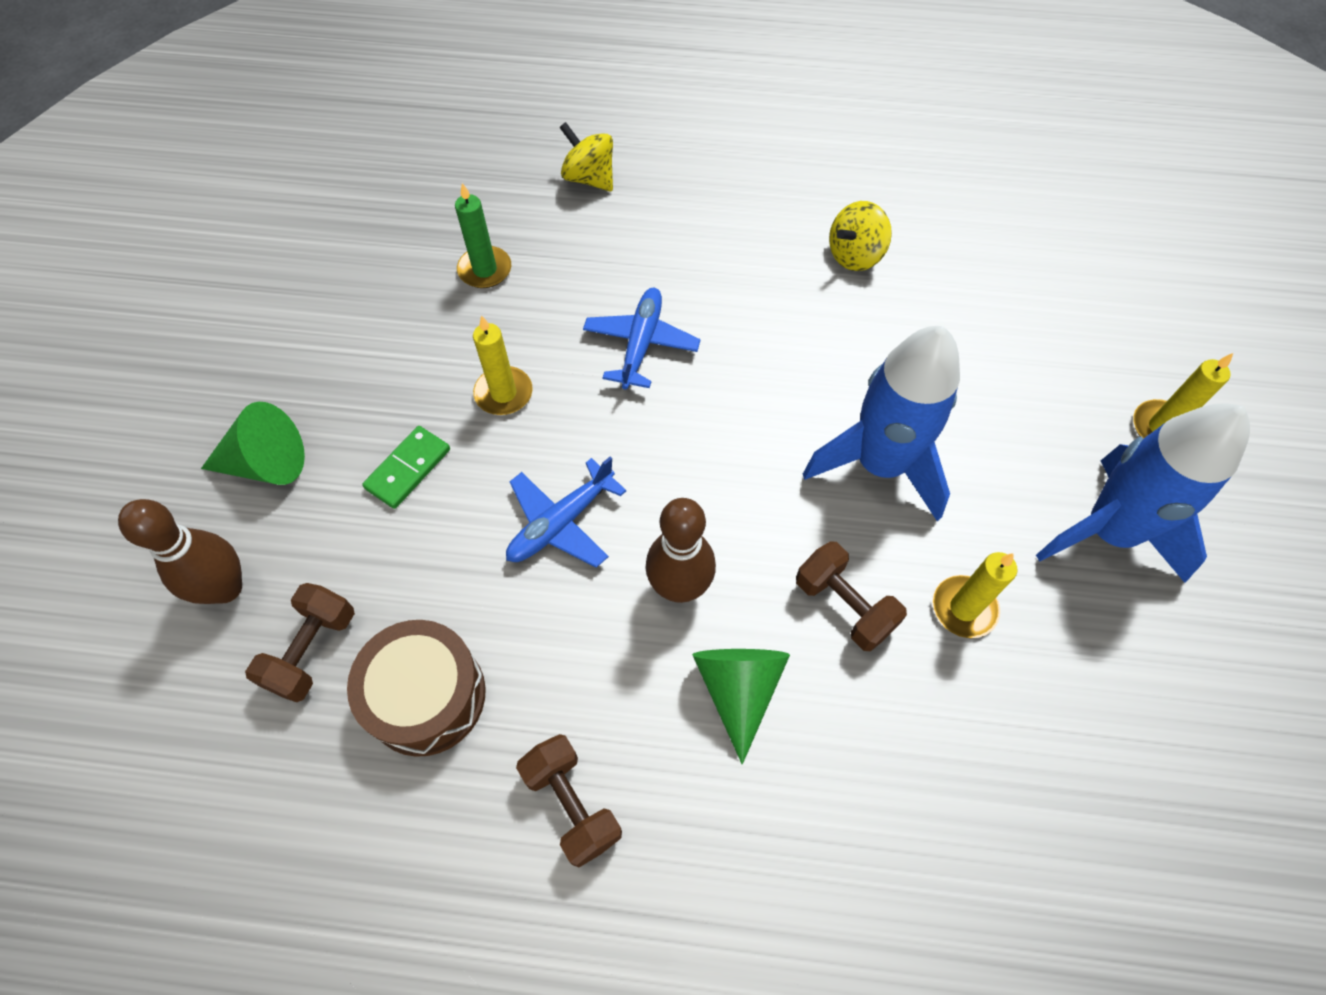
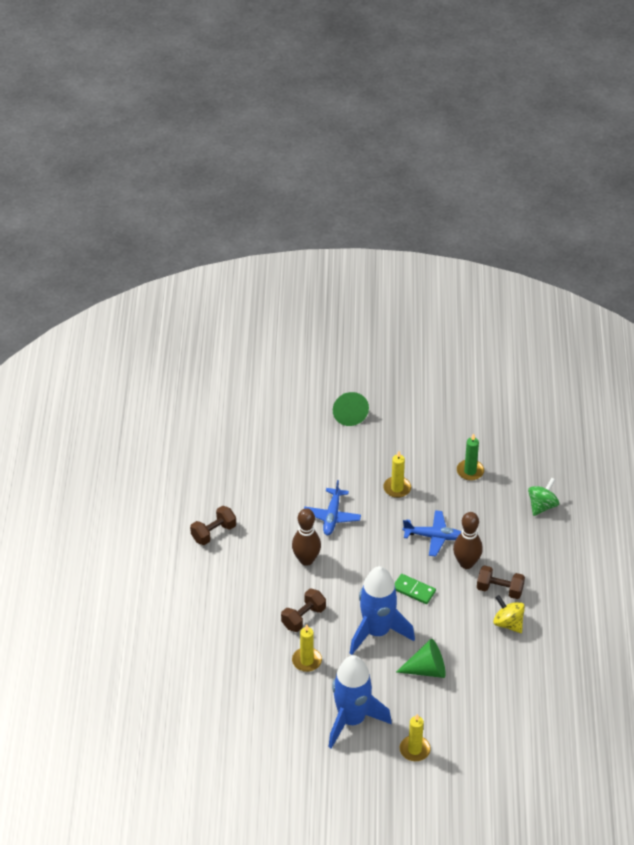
camera: 85 degrees right, 15 degrees down
brown bowling pin [118,499,242,604] -> brown bowling pin moved to [453,512,483,569]
brown dumbbell [245,583,355,702] -> brown dumbbell moved to [477,565,525,599]
brown drum [347,620,486,757] -> none
green domino [362,426,450,509] -> green domino moved to [395,574,436,604]
blue plane [506,457,626,568] -> blue plane turned 120 degrees counterclockwise [304,480,361,535]
yellow spinning top [559,122,613,191] -> green spinning top [528,478,559,516]
green cone [692,649,790,764] -> green cone moved to [396,639,446,678]

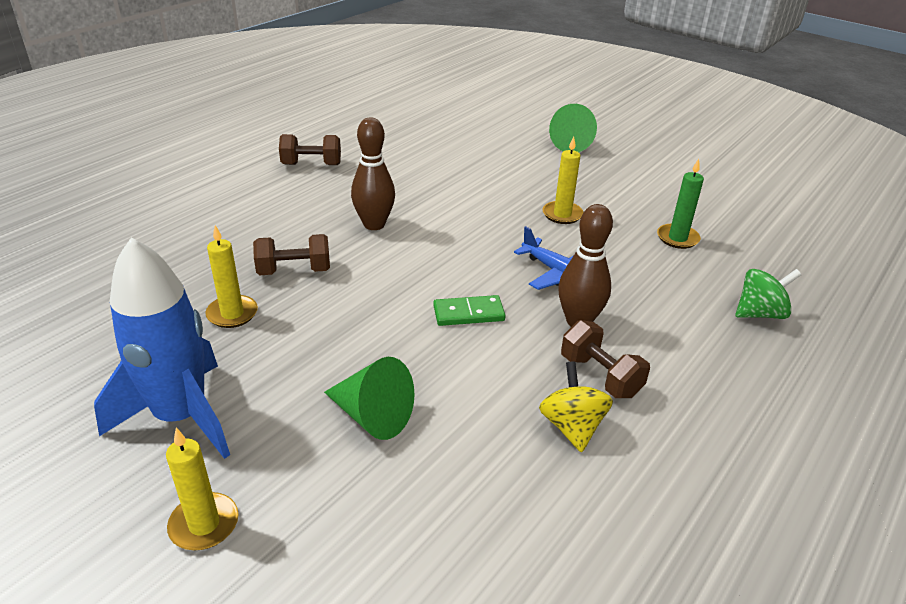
camera: 35 degrees right, 10 degrees down
blue plane [304,480,361,535] -> none
blue rocket [350,566,415,655] -> none
green domino [395,574,436,604] -> green domino turned 75 degrees counterclockwise [433,295,506,326]

